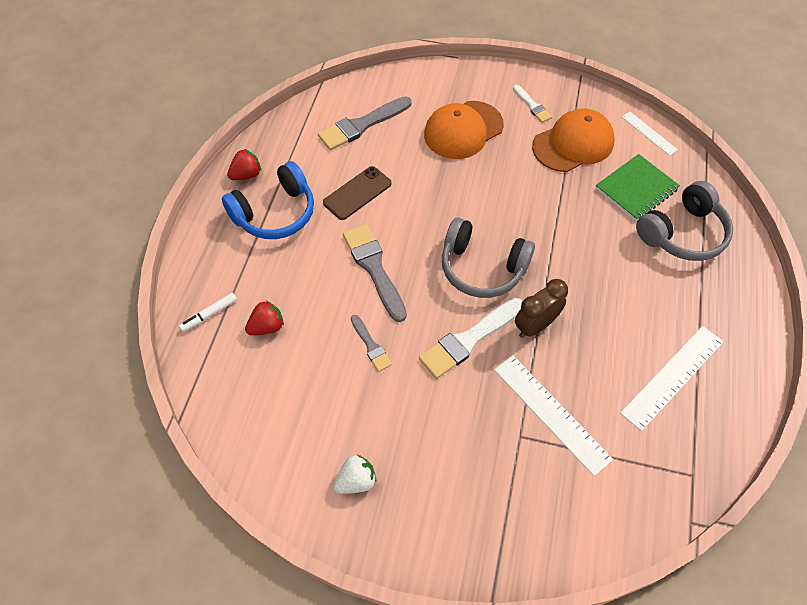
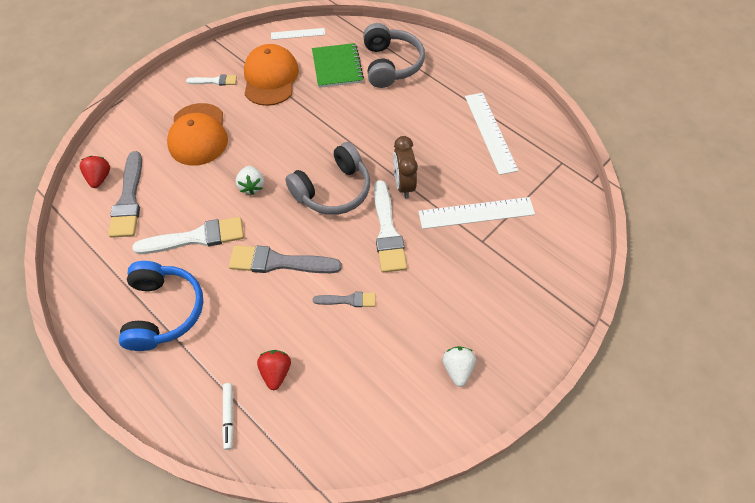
camera: 60 degrees left, 0 degrees up
red strawberry [227,149,261,180] -> red strawberry moved to [80,156,110,188]
brown phone [323,166,392,220] -> white brush [132,217,244,254]
none -> white strawberry [236,166,264,195]

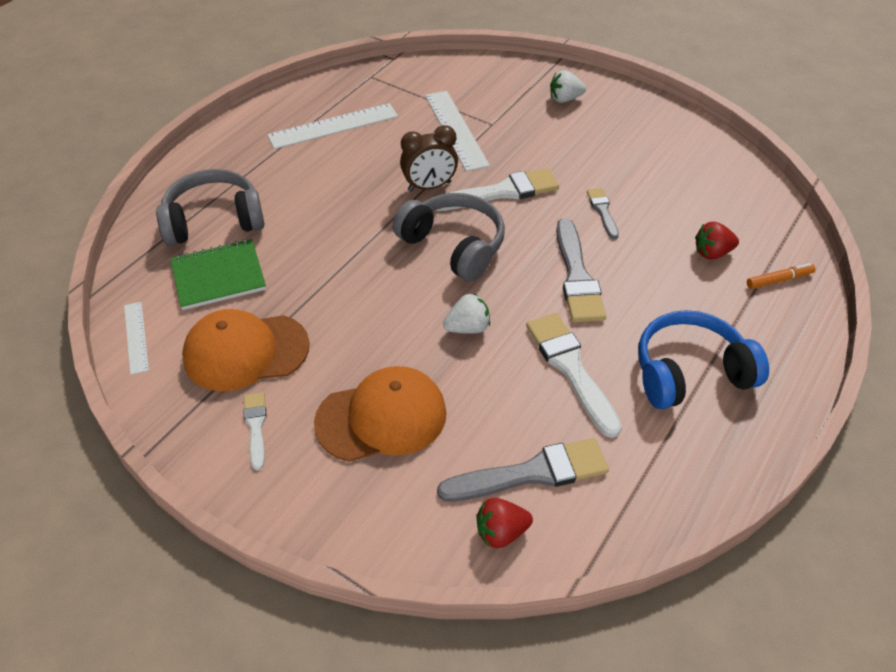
camera: 100 degrees left, 10 degrees down
white marker [222,383,234,450] -> orange marker [747,263,816,289]
white strawberry [442,346,476,387] -> white strawberry moved to [550,70,586,103]

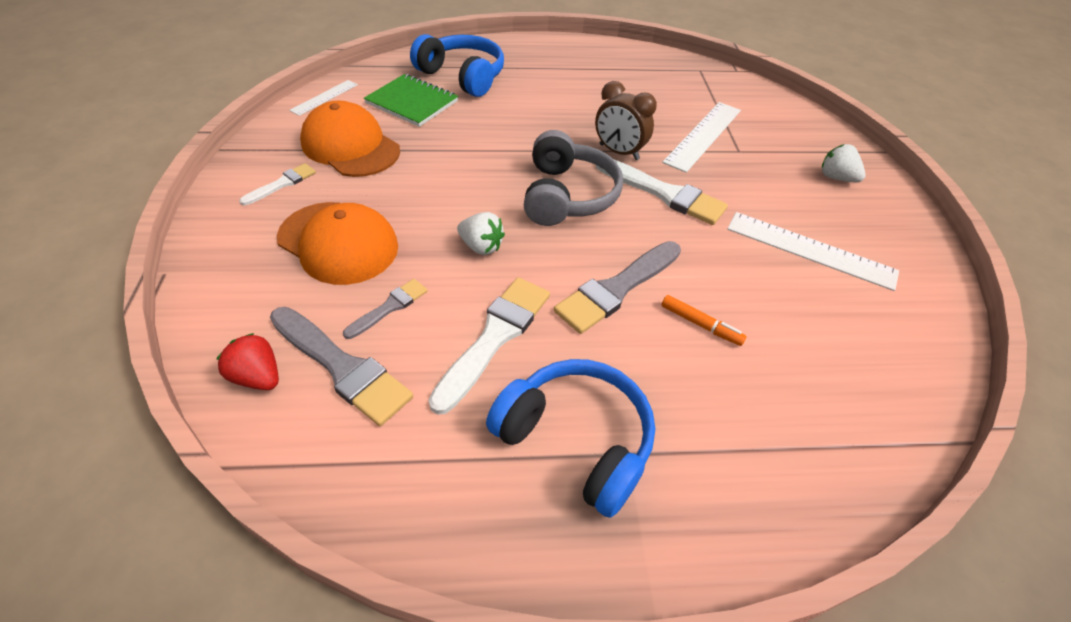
camera: 50 degrees right, 0 degrees up
grey headphones [156,169,264,246] -> blue headphones [410,34,504,97]
white ruler [267,103,398,149] -> white ruler moved to [727,212,899,291]
grey brush [587,188,619,239] -> grey brush moved to [343,279,427,339]
red strawberry [695,222,739,259] -> none
orange marker [747,263,816,289] -> orange marker moved to [661,295,747,346]

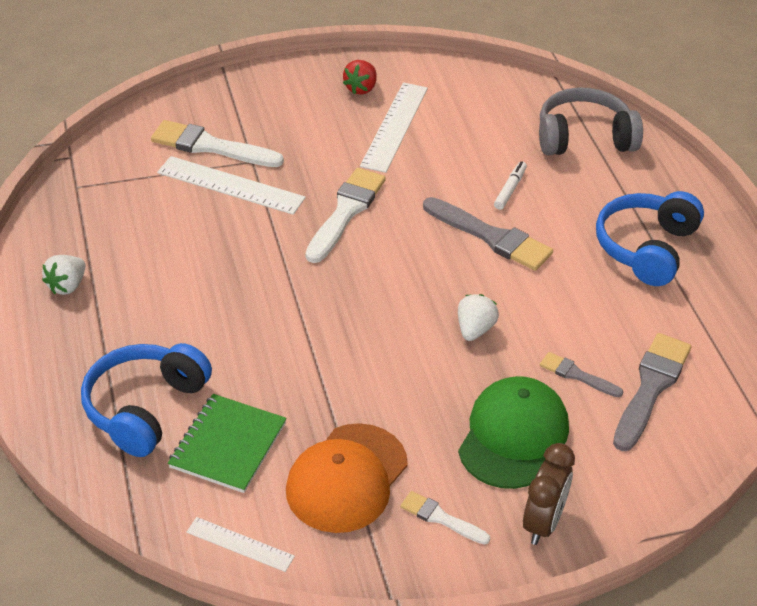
camera: 100 degrees left, 5 degrees down
red strawberry [216,333,279,390] -> red strawberry moved to [343,60,377,95]
orange cap [277,202,398,285] -> green cap [458,376,569,489]
white brush [428,277,550,415] -> white brush moved to [151,120,284,167]
grey headphones [524,130,623,226] -> grey headphones moved to [539,87,643,155]
brown clock [595,81,657,160] -> brown clock moved to [523,443,575,545]
orange marker [661,295,747,346] -> white marker [494,161,527,210]
white strawberry [822,144,866,183] -> white strawberry moved to [42,255,86,295]

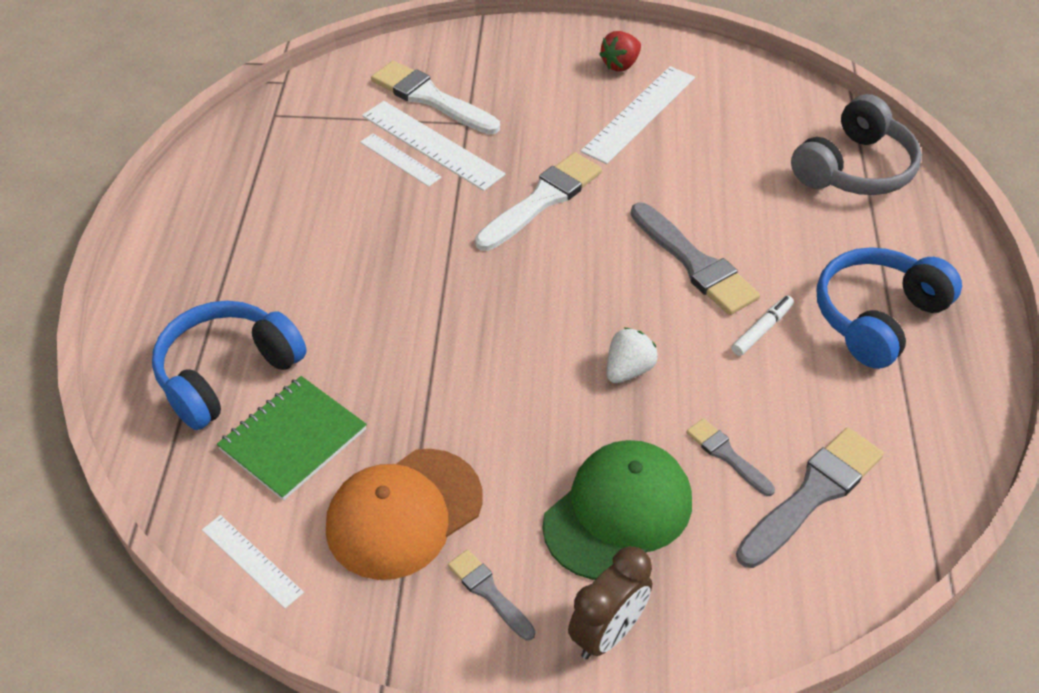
camera: 20 degrees right, 5 degrees up
white strawberry [42,255,86,295] -> none
white brush [400,491,490,545] -> grey brush [448,549,535,640]
white marker [494,161,527,210] -> white marker moved to [732,295,794,356]
grey headphones [539,87,643,155] -> grey headphones turned 120 degrees clockwise [791,94,922,195]
none -> white ruler [360,133,442,187]

